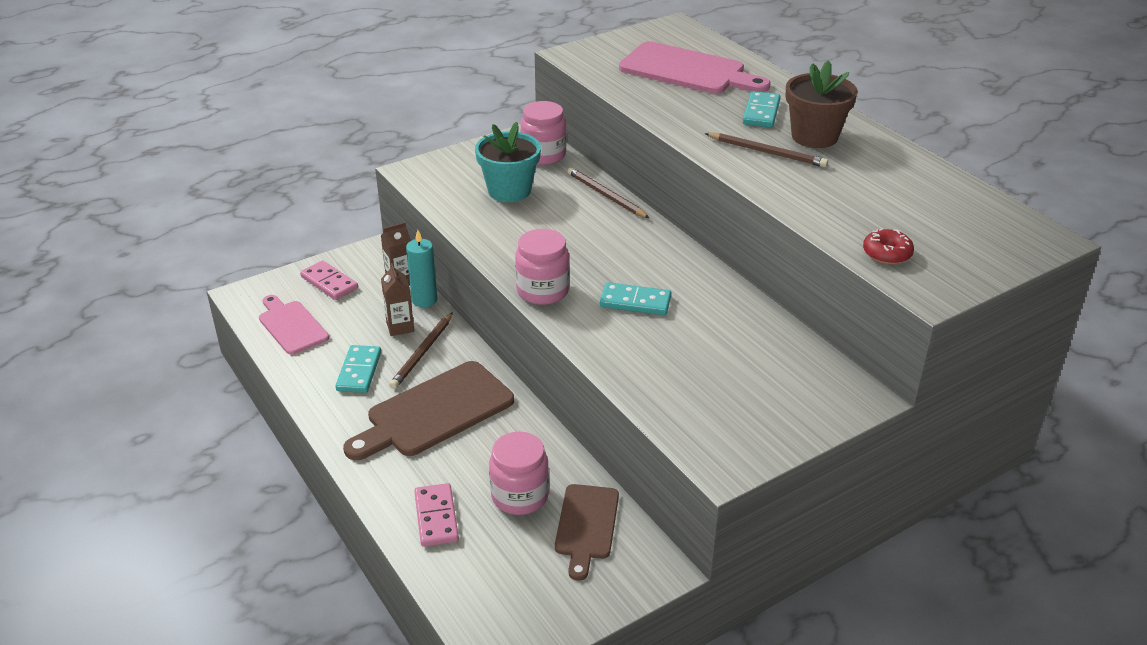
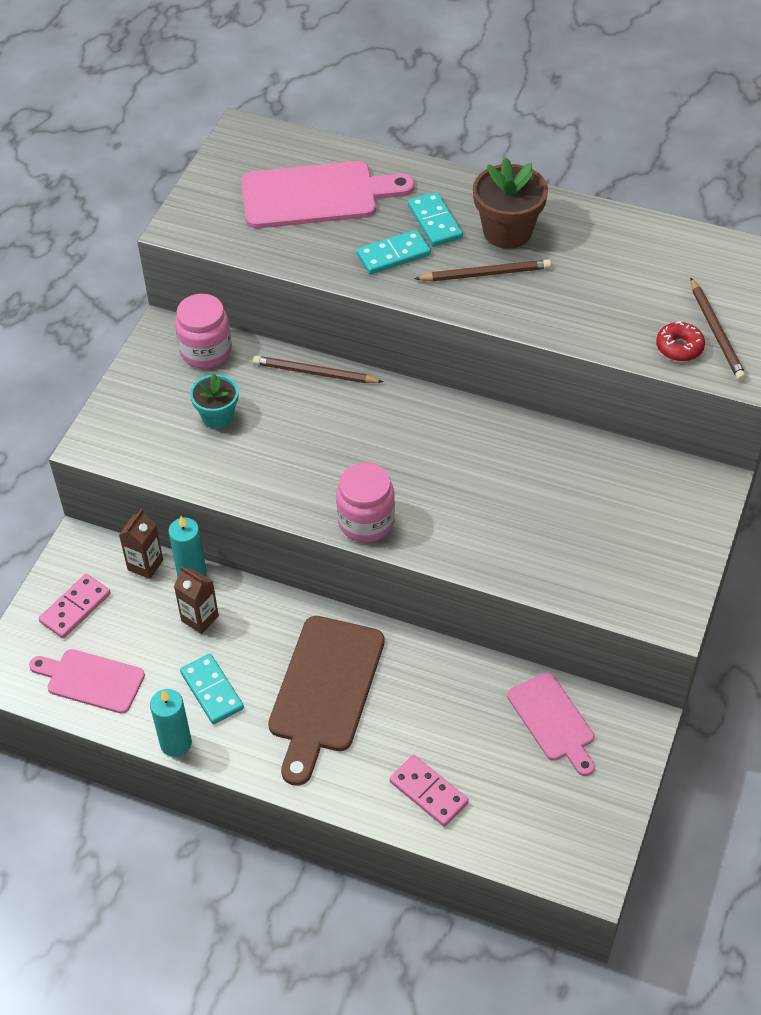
camera: 35 degrees left, 15 degrees up
pink domino [300,261,358,300] -> pink domino turned 60 degrees counterclockwise [39,574,111,639]
brown pencil [389,312,453,389] -> brown pencil moved to [690,277,746,381]
turquoise flower pot [475,122,541,202] -> turquoise flower pot [190,374,238,429], size x0.64
pink jar [489,432,549,515] -> none
brown cutting board [555,484,619,581] -> pink cutting board [507,672,595,776]
turquoise domino [600,282,672,315] -> turquoise domino moved to [356,230,431,275]
none -> turquoise candle [150,689,192,757]

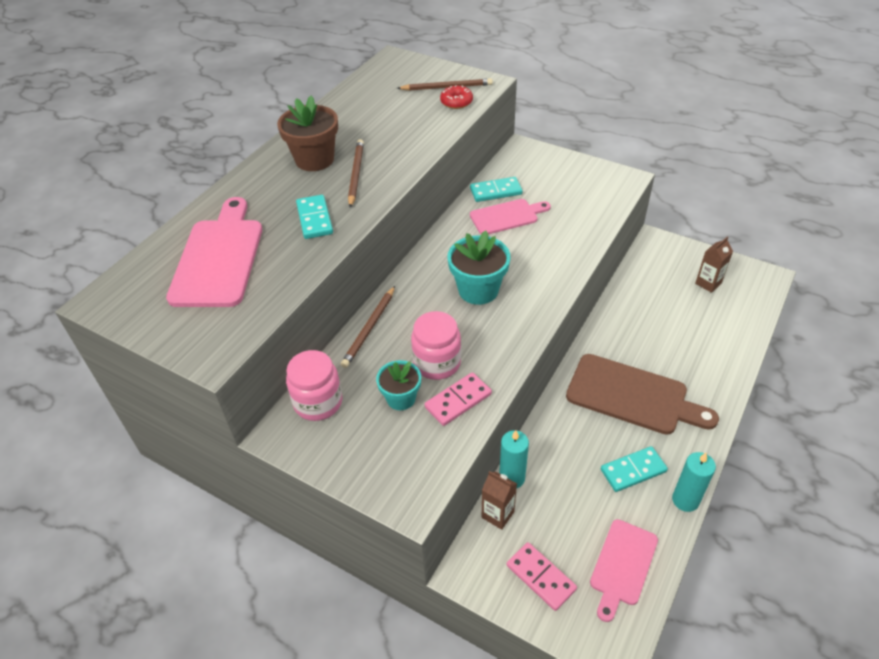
camera: 80 degrees left, 5 degrees down
brown carton [174,566,219,634] -> brown carton moved to [695,237,733,293]
pink jar [336,463,395,542] -> pink jar moved to [411,311,461,380]
pink domino [389,755,469,827] -> pink domino moved to [425,372,492,426]
turquoise domino [408,192,463,246] -> turquoise domino moved to [470,177,523,202]
pink cutting board [507,672,595,776] -> pink cutting board moved to [470,199,551,234]
none -> turquoise flower pot [447,230,510,305]

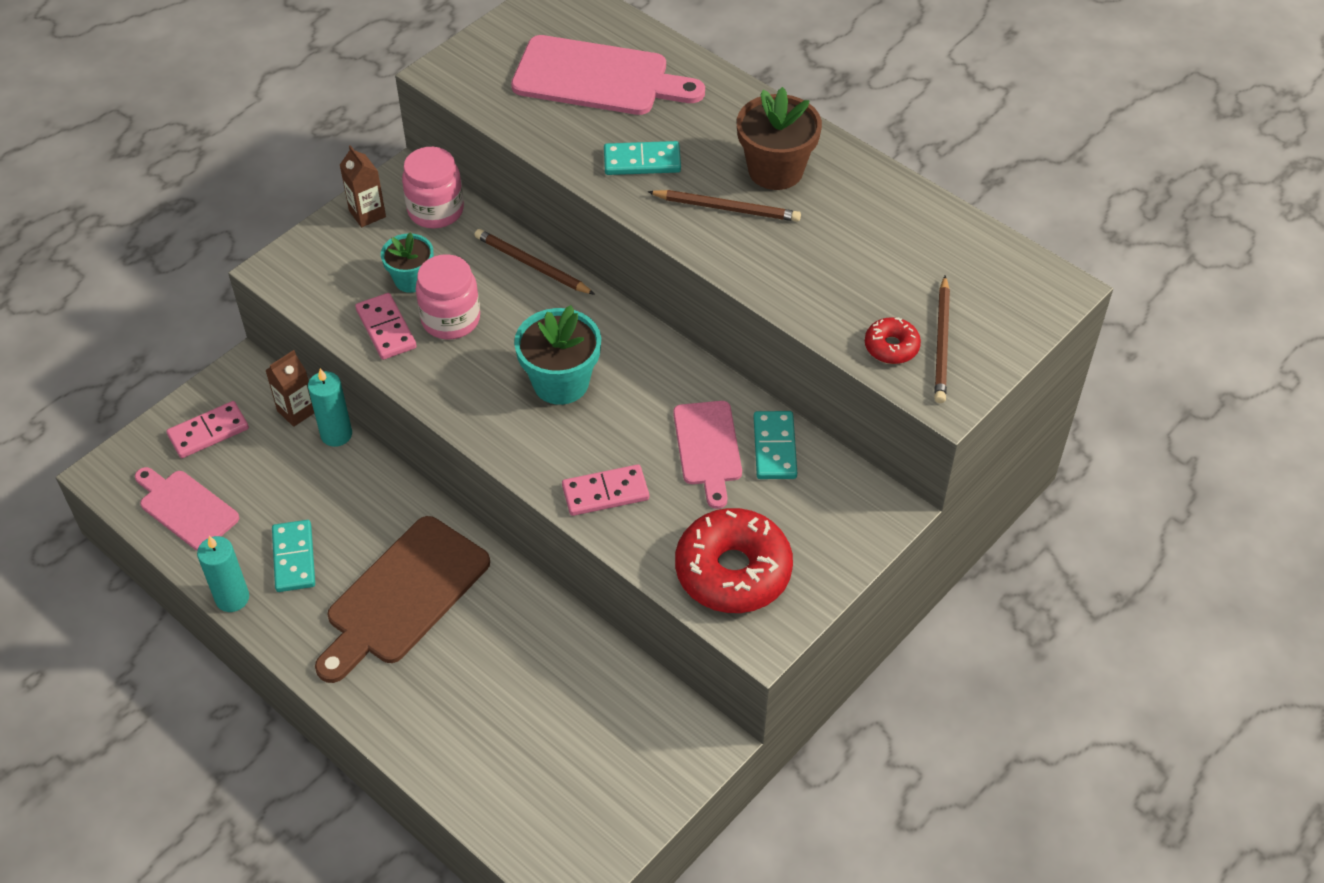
camera: 100 degrees right, 5 degrees up
brown carton [695,237,733,293] -> brown carton moved to [340,145,386,227]
none -> pink domino [562,464,649,516]
none -> red donut [675,508,793,613]

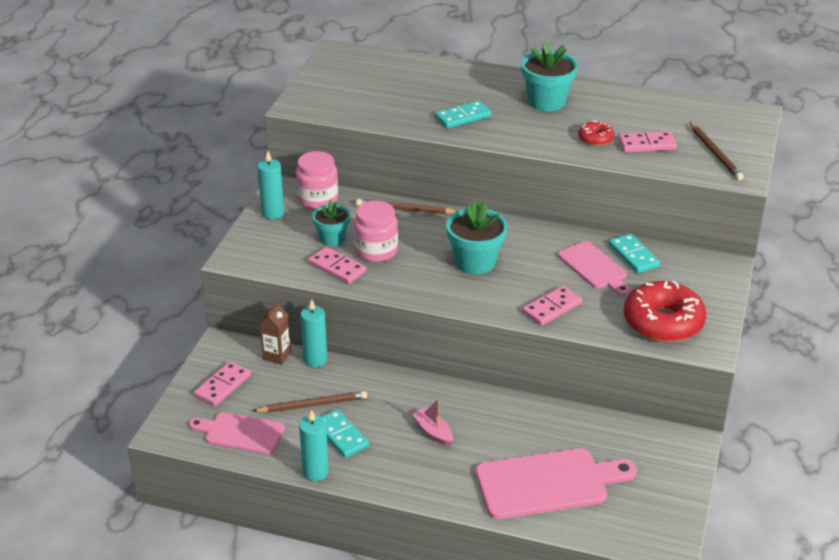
camera: 25 degrees left, 15 degrees down
brown cutting board [315,516,490,683] -> pink boat [412,399,453,446]
brown carton [340,145,386,227] -> turquoise candle [258,151,284,219]
pink cutting board [511,35,705,115] -> pink cutting board moved to [475,448,637,519]
brown pencil [648,190,801,222] -> brown pencil moved to [253,391,367,413]
brown flower pot [737,87,822,190] -> turquoise flower pot [521,41,578,111]
red donut [865,317,921,364] -> red donut moved to [578,121,614,146]
none -> pink domino [618,131,677,153]

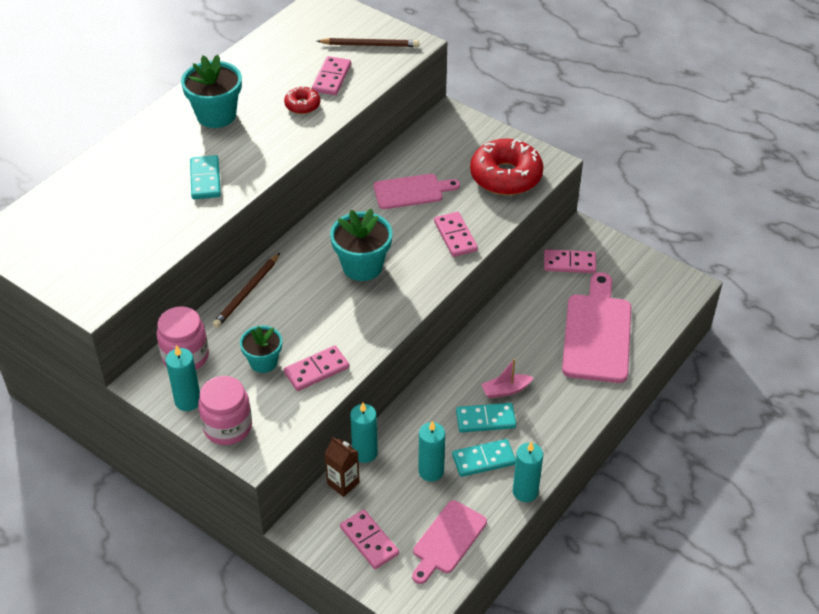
camera: 70 degrees left, 10 degrees up
brown pencil [253,391,367,413] -> turquoise candle [418,421,445,482]
pink jar [354,201,398,262] -> pink jar moved to [198,376,252,445]
turquoise domino [609,234,660,273] -> turquoise domino moved to [456,403,516,433]
none -> pink domino [544,249,596,273]

